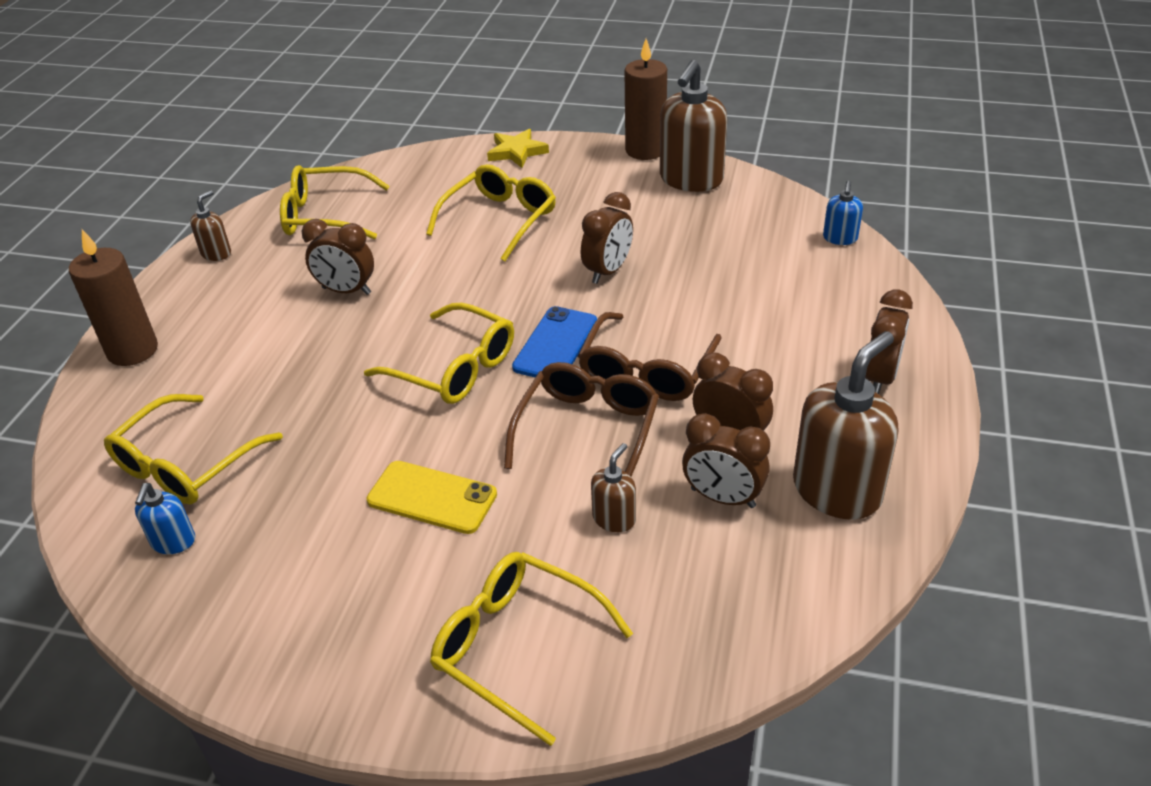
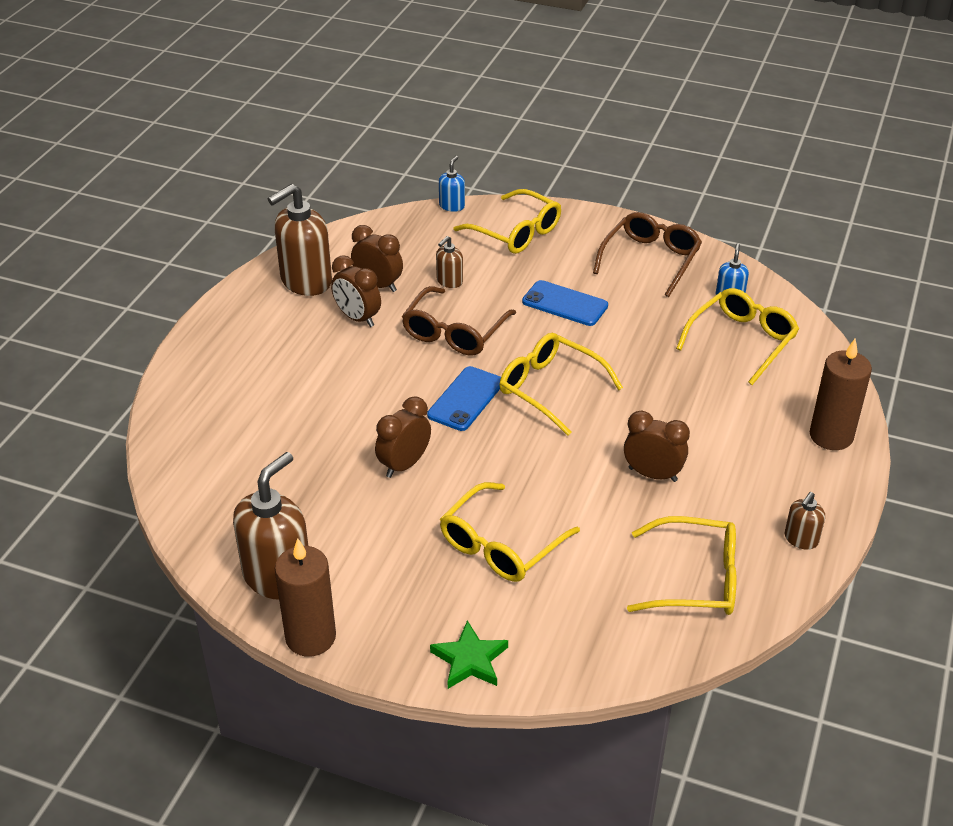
camera: 175 degrees left, 0 degrees up
yellow phone [366,461,497,534] -> blue phone [522,280,608,326]
yellow star [487,129,549,168] -> green star [430,620,508,689]
brown glasses [578,312,722,401] -> brown glasses moved to [593,212,702,297]
blue soap dispenser [823,181,863,245] -> blue soap dispenser moved to [439,156,465,212]
brown clock [865,290,913,394] -> none

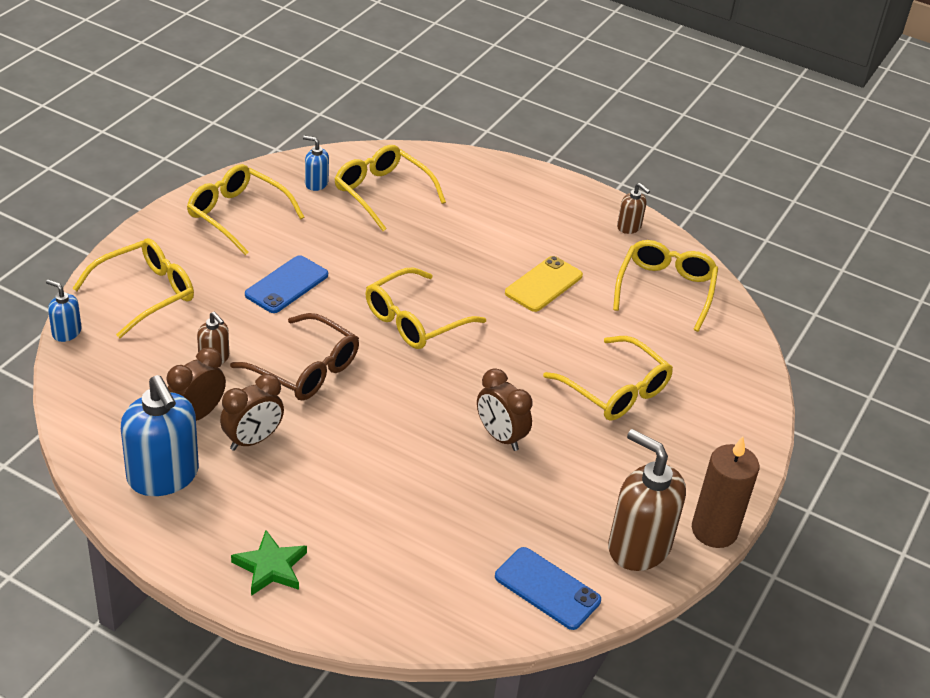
camera: 85 degrees left, 0 degrees up
brown soap dispenser [268,184,332,296] -> blue soap dispenser [121,375,199,496]
blue phone [427,366,501,431] -> blue phone moved to [495,547,601,630]
green star [430,620,508,689] -> green star moved to [231,530,307,596]
brown glasses [593,212,702,297] -> yellow glasses [187,164,304,255]
brown clock [624,411,690,482] -> yellow phone [505,256,583,312]
brown candle [810,339,872,450] -> none

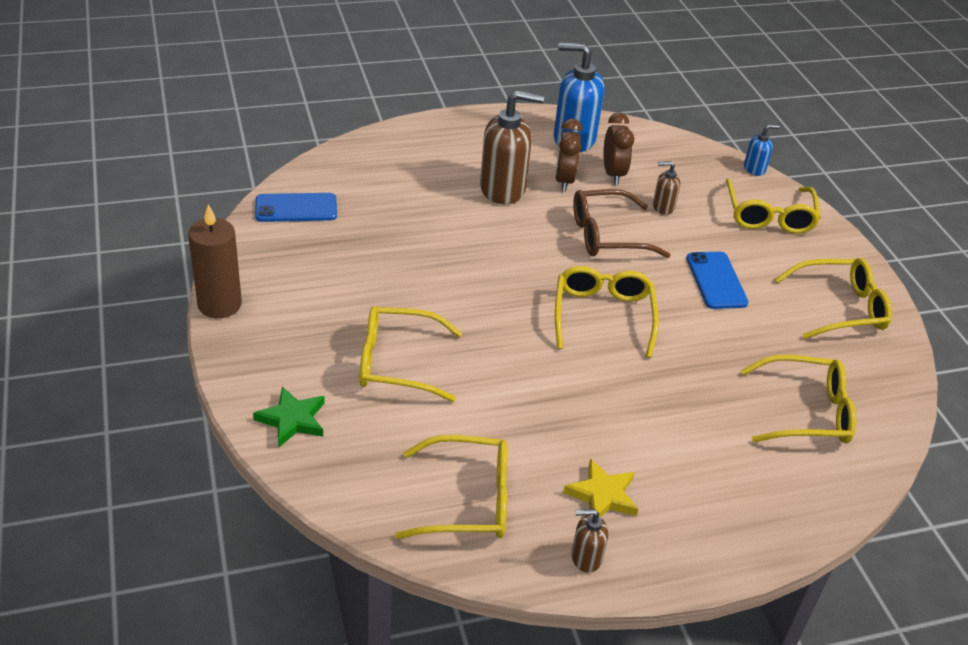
camera: 135 degrees right, 0 degrees up
green star [231,530,307,596] -> green star moved to [253,387,325,447]
blue soap dispenser [303,135,329,191] -> none
brown clock [477,368,532,451] -> none
yellow phone [505,256,583,312] -> none
brown soap dispenser [608,429,686,571] -> brown soap dispenser moved to [480,90,544,204]
yellow glasses [613,240,718,332] -> yellow glasses turned 60 degrees counterclockwise [395,435,508,539]
none -> yellow star [563,459,638,517]

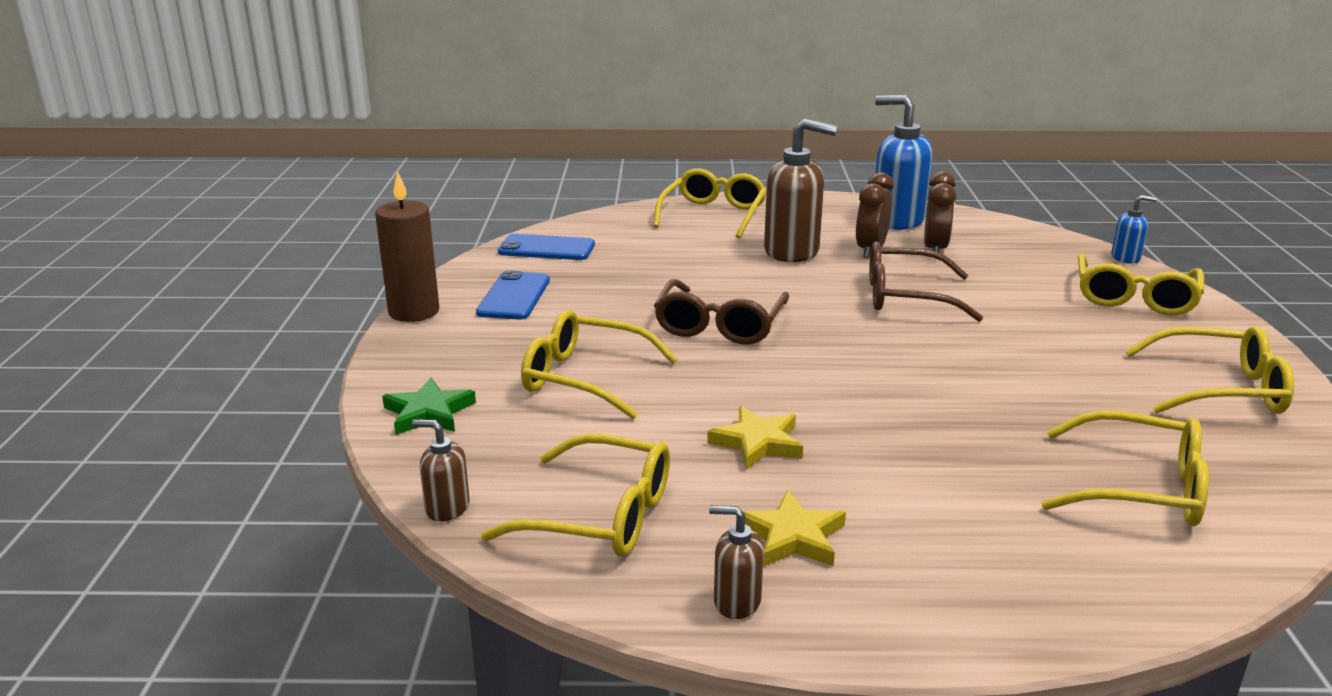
camera: 20 degrees right, 15 degrees down
yellow glasses [555,266,659,358] -> yellow glasses moved to [653,168,767,239]
brown soap dispenser [653,161,680,215] -> brown soap dispenser moved to [412,419,470,522]
blue phone [687,252,748,309] -> blue phone moved to [476,270,550,320]
none -> brown glasses [654,279,789,344]
none -> yellow star [707,406,803,470]

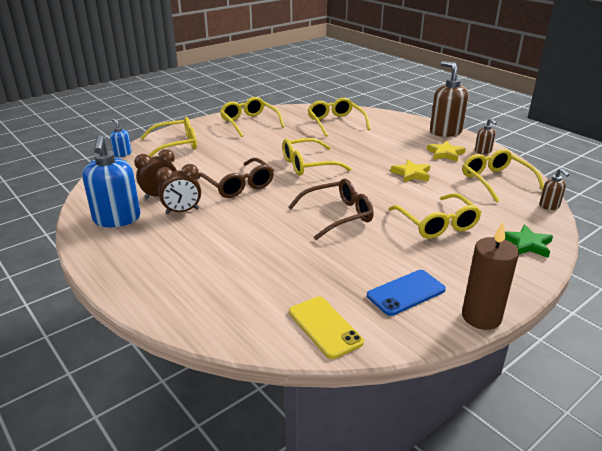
camera: 130 degrees left, 5 degrees up
blue phone [498,234,595,260] -> yellow phone [289,297,364,359]
yellow glasses [653,168,767,239] -> yellow glasses moved to [283,138,352,175]
brown soap dispenser [764,119,837,262] -> brown soap dispenser moved to [430,61,468,137]

